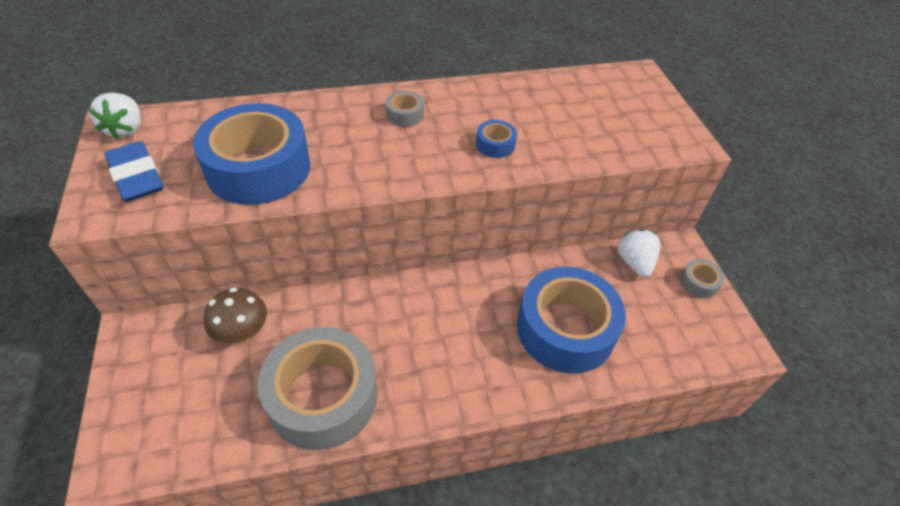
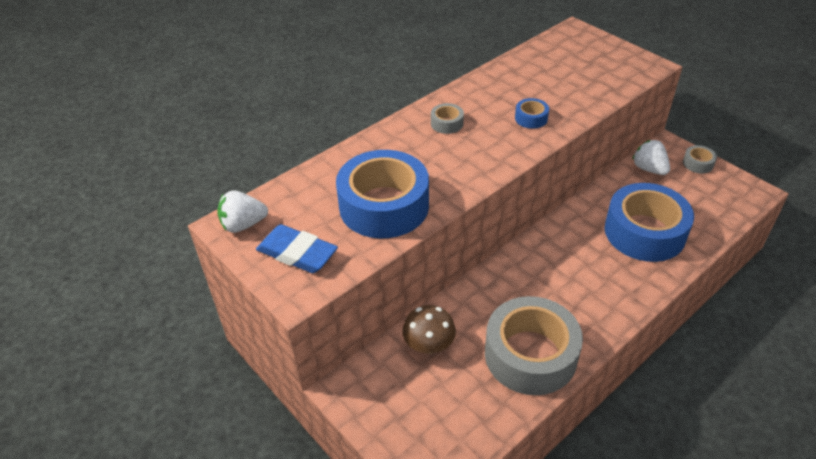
camera: 25 degrees left, 5 degrees down
white strawberry [89,93,141,139] -> white strawberry turned 105 degrees clockwise [217,190,268,233]

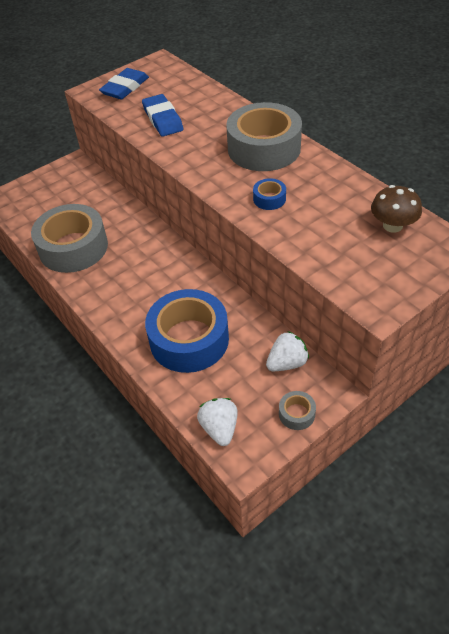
camera: 95 degrees right, 5 degrees up
white strawberry [217,190,268,233] -> white strawberry moved to [197,398,238,446]
blue tape [336,150,429,238] -> blue eraser [142,94,183,137]
brown mushroom [403,305,456,354] -> brown mushroom moved to [371,185,422,233]
grey tape [431,103,464,134] -> grey tape [226,102,302,171], size x2.42

